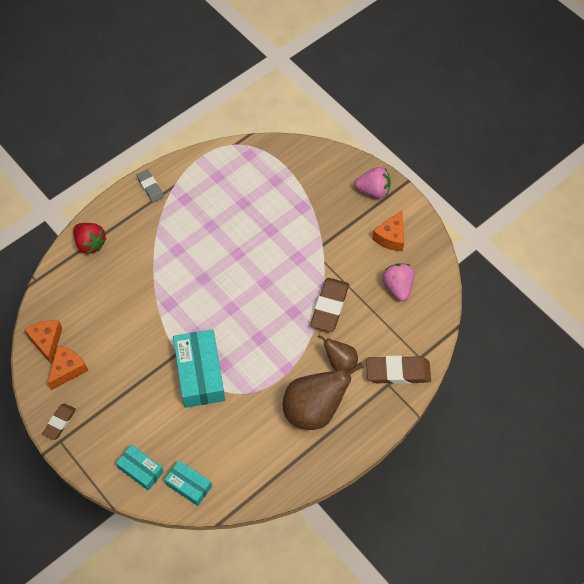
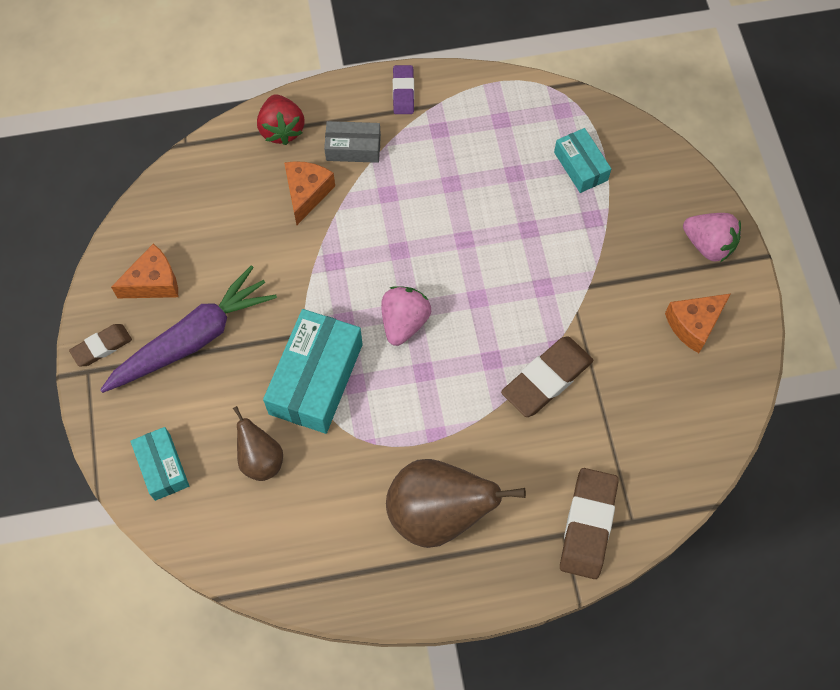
camera: 30 degrees right, 5 degrees up
orange cheese [24,320,62,365] -> orange cheese moved to [284,161,335,225]
grey eraser [137,170,164,202] -> purple eraser [393,65,414,114]
turquoise box [164,460,212,506] -> turquoise box moved to [554,128,611,193]
brown pear [318,334,358,371] -> brown pear moved to [233,406,283,481]
brown eraser [366,356,431,384] -> brown eraser turned 75 degrees clockwise [560,468,619,579]
pink strawberry [382,264,415,301] -> pink strawberry moved to [381,286,431,346]
none -> purple carrot [100,265,277,393]
none -> grey box [324,121,381,163]

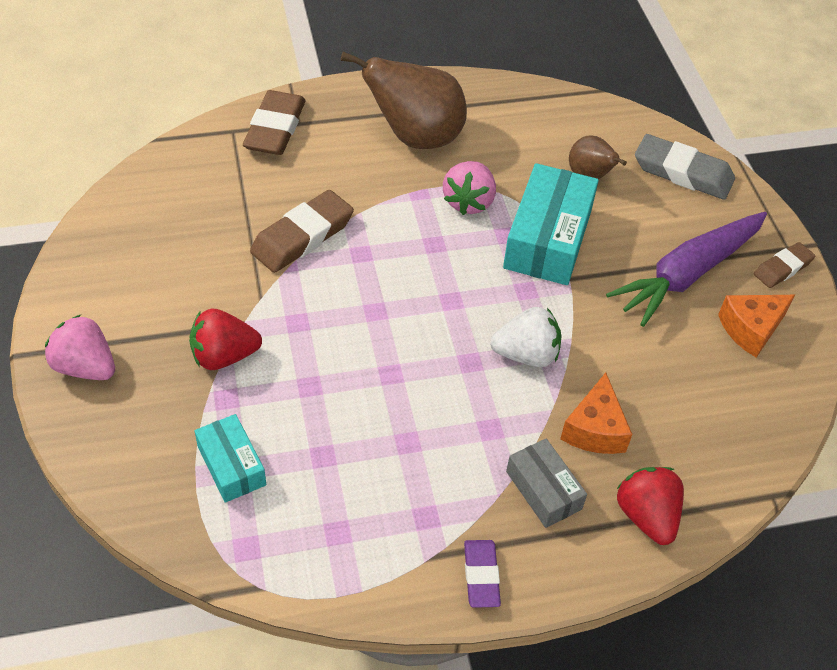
camera: 175 degrees right, 15 degrees down
turquoise box [130,427,189,501] -> grey eraser [635,134,735,200]
grey box [324,121,381,163] -> grey box turned 60 degrees clockwise [506,439,587,528]
pink strawberry [381,286,431,346] -> pink strawberry moved to [443,161,496,215]
orange cheese [665,294,730,353] -> none
none -> red strawberry [189,309,262,370]
none -> white strawberry [490,307,562,367]

